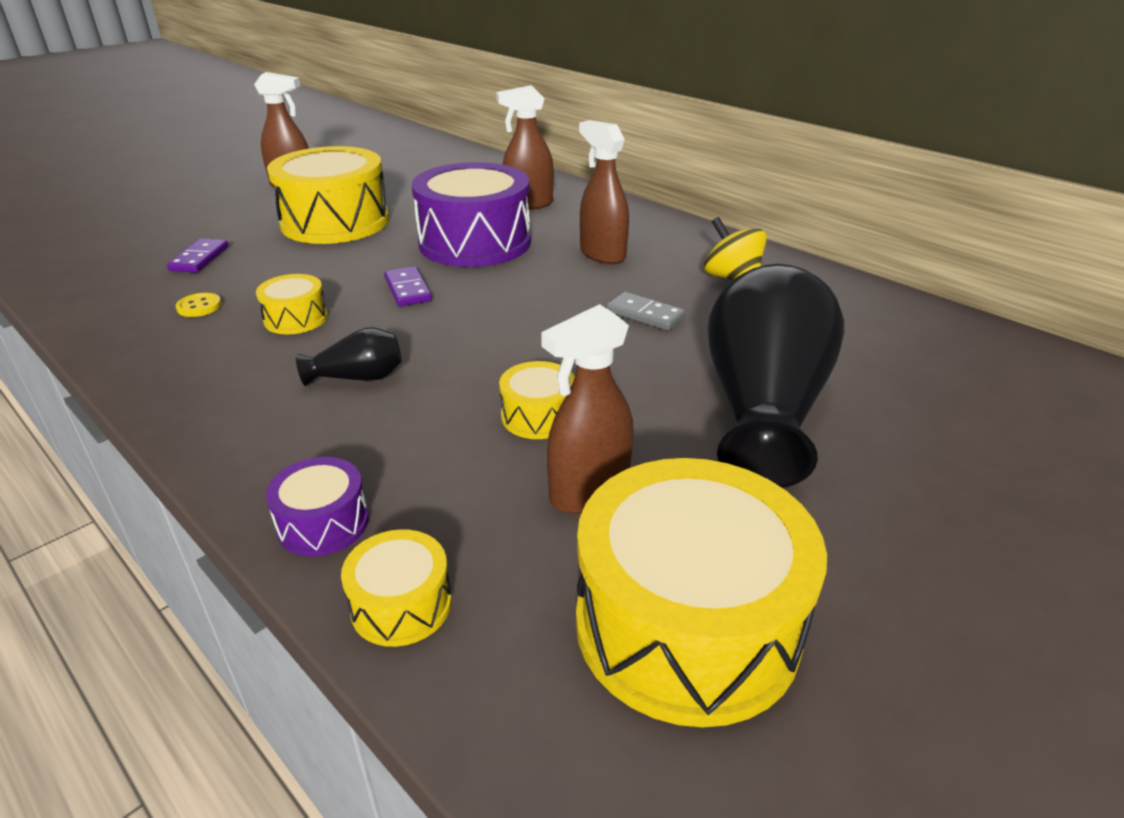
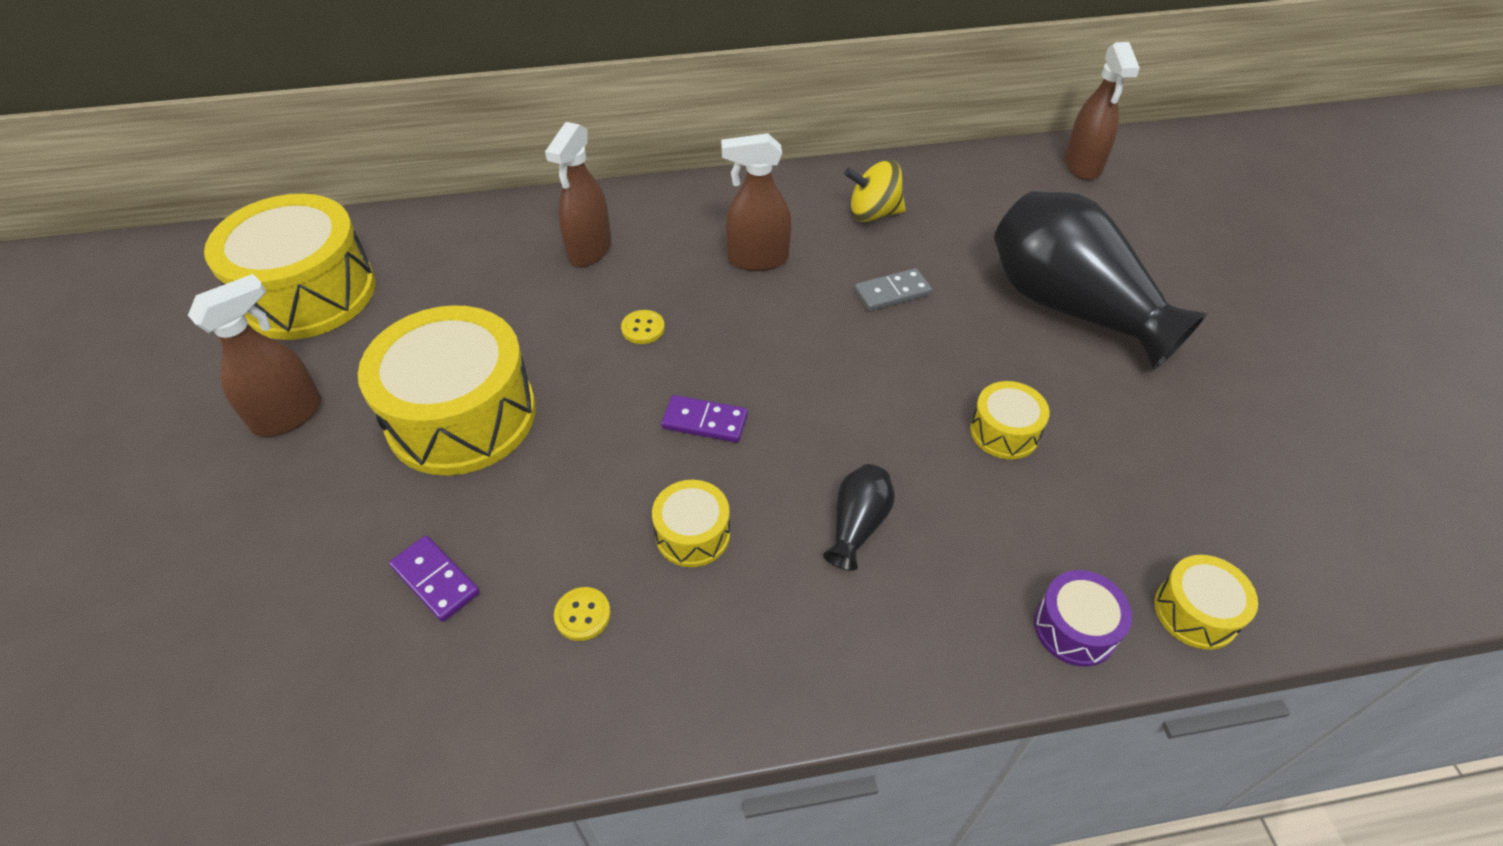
camera: 55 degrees left, 15 degrees up
purple drum [412,162,531,267] -> yellow button [621,310,665,344]
brown spray bottle [541,304,634,514] -> brown spray bottle moved to [1065,42,1140,180]
yellow drum [576,458,827,728] -> yellow drum moved to [204,194,375,340]

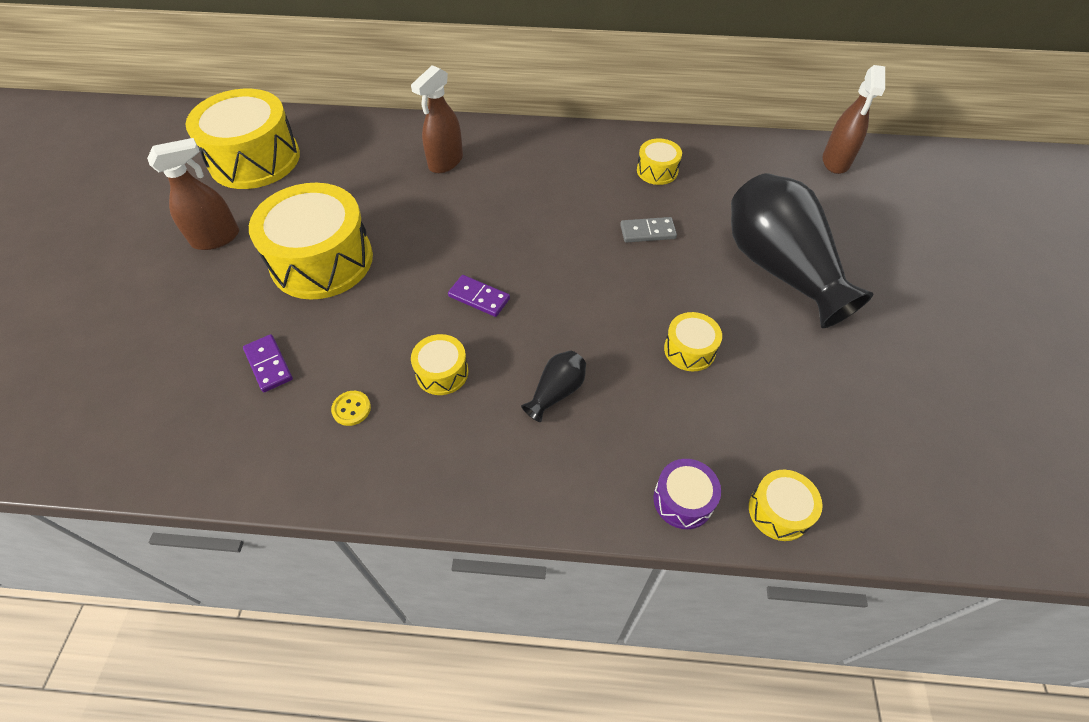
camera: 15 degrees right, 5 degrees up
yellow button [621,310,665,344] -> none
brown spray bottle [721,133,791,271] -> none
yellow spinning top [844,160,906,222] -> yellow drum [637,138,682,185]

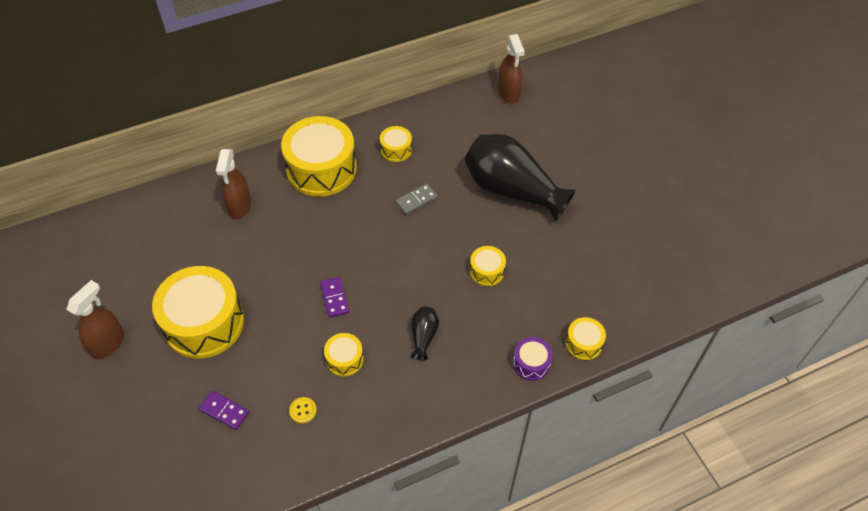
camera: 30 degrees left, 0 degrees up
yellow drum [185,89,300,189] -> yellow drum moved to [281,116,357,197]
purple domino [448,275,510,317] -> purple domino turned 75 degrees clockwise [320,277,349,318]

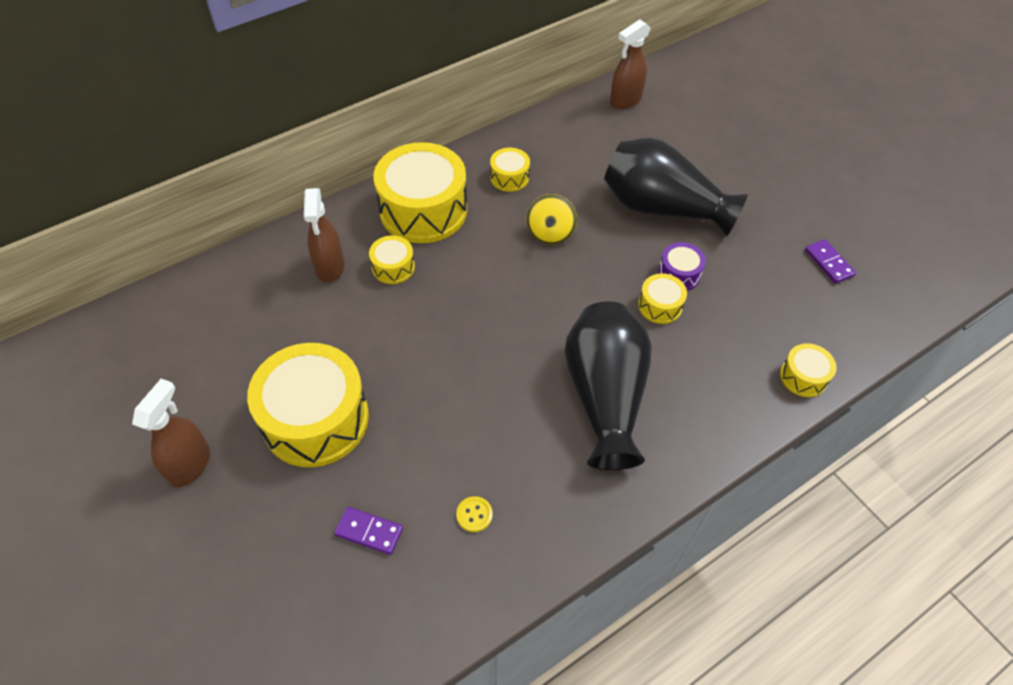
camera: 10 degrees left, 0 degrees up
purple domino [320,277,349,318] -> purple domino moved to [805,239,856,284]
yellow drum [324,333,364,377] -> yellow drum moved to [369,235,415,284]
grey domino [395,183,437,215] -> yellow spinning top [526,194,577,245]
black vase [411,307,439,360] -> black vase [564,302,652,470], size x2.37
brown spray bottle [498,34,525,104] -> brown spray bottle turned 75 degrees clockwise [610,20,651,109]
purple drum [513,337,553,381] -> purple drum moved to [658,242,706,290]

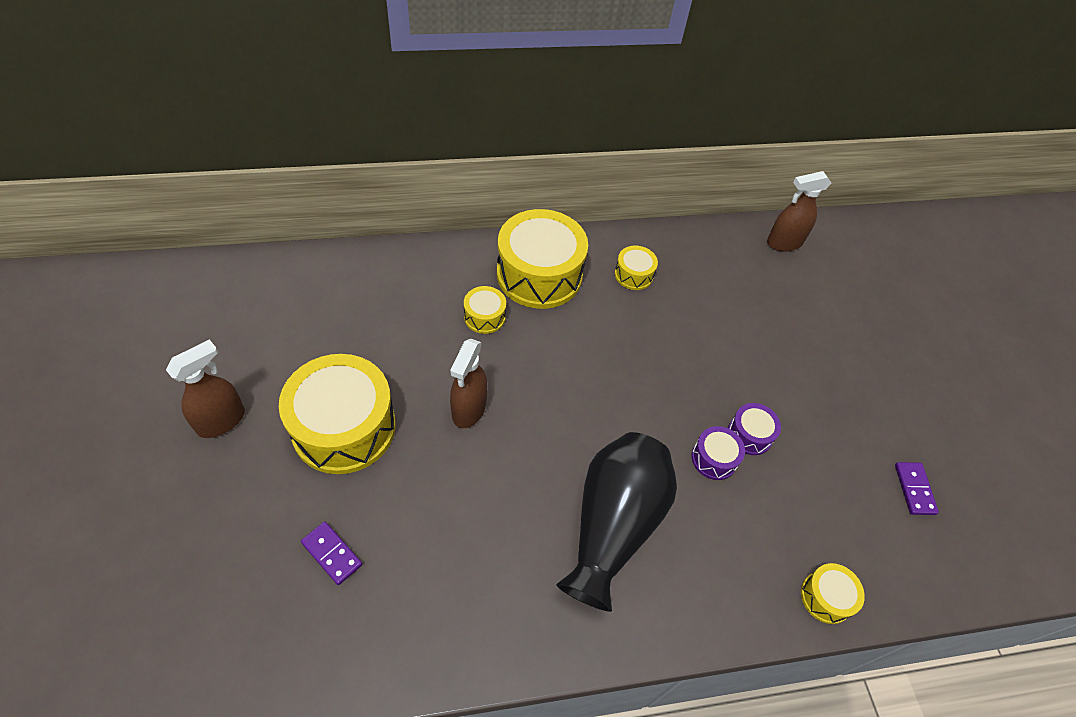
camera: 20 degrees right, 0 degrees up
brown spray bottle [304,188,344,283] -> brown spray bottle moved to [450,339,487,428]
yellow button [456,496,492,532] -> none
yellow spinning top [526,194,577,245] -> none
black vase [604,138,748,237] -> none
yellow drum [638,273,687,324] -> purple drum [691,426,745,480]

